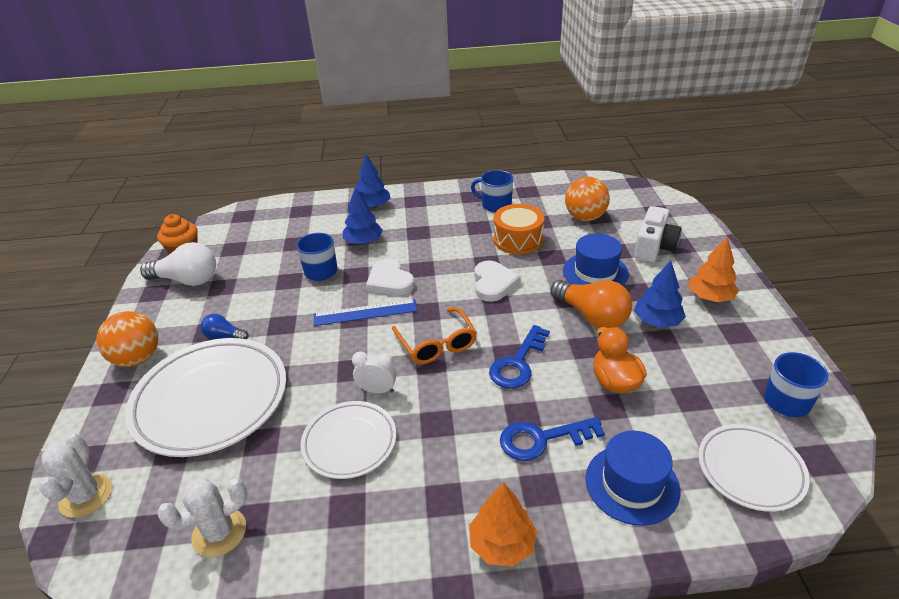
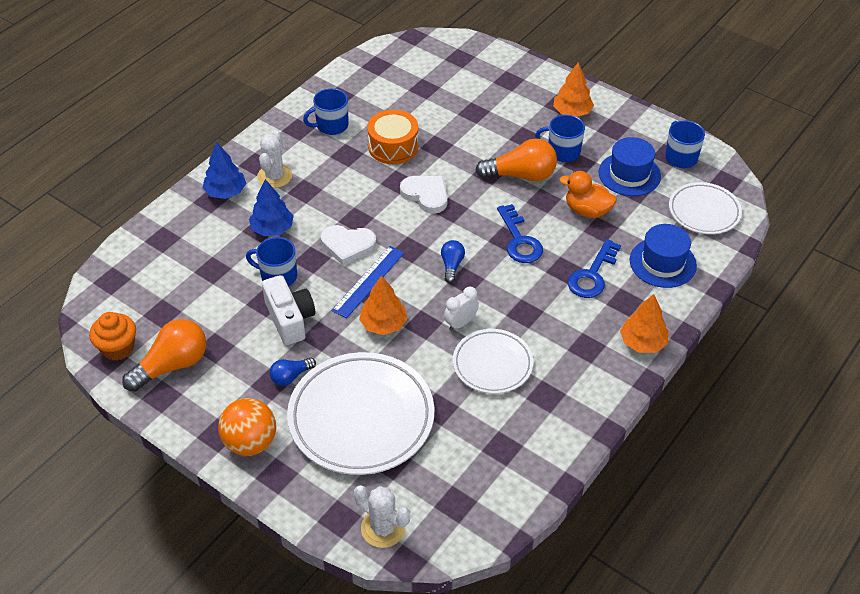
camera: 50 degrees left, 10 degrees up
white light bulb [140,242,216,286] -> orange light bulb [122,319,206,392]
white cactus [157,478,247,557] -> white cactus moved to [257,131,292,188]
orange glasses [392,307,477,364] -> blue light bulb [441,240,465,283]
blue hat [563,234,629,286] -> blue hat moved to [599,137,661,196]
orange ball [565,177,610,221] -> none
white camera [634,206,682,262] -> white camera moved to [262,275,315,345]
blue tree [634,261,686,328] -> blue mug [535,115,585,162]
none -> orange tree [359,275,407,335]

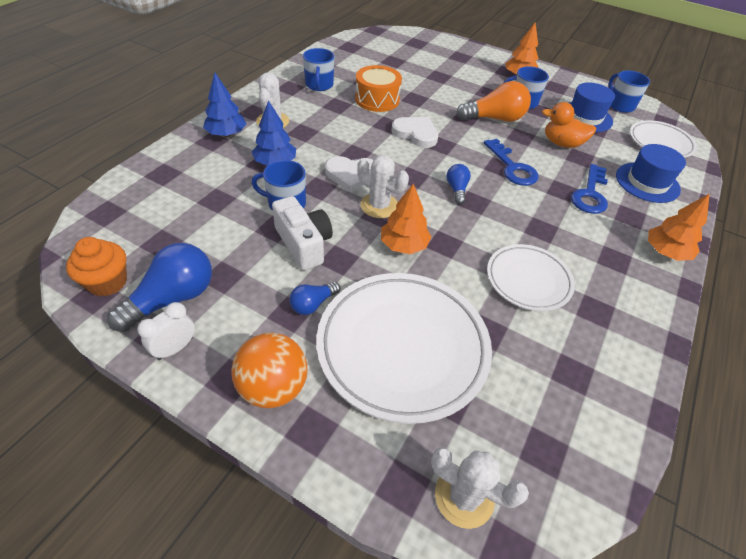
camera: 10 degrees left, 0 degrees up
orange light bulb [122,319,206,392] -> blue light bulb [107,243,212,332]
blue mug [303,88,349,135] -> blue mug turned 60 degrees counterclockwise [303,48,334,91]
blue ruler [332,246,404,318] -> white cactus [357,155,409,218]
white clock [444,287,479,331] -> white clock moved to [137,302,195,360]

